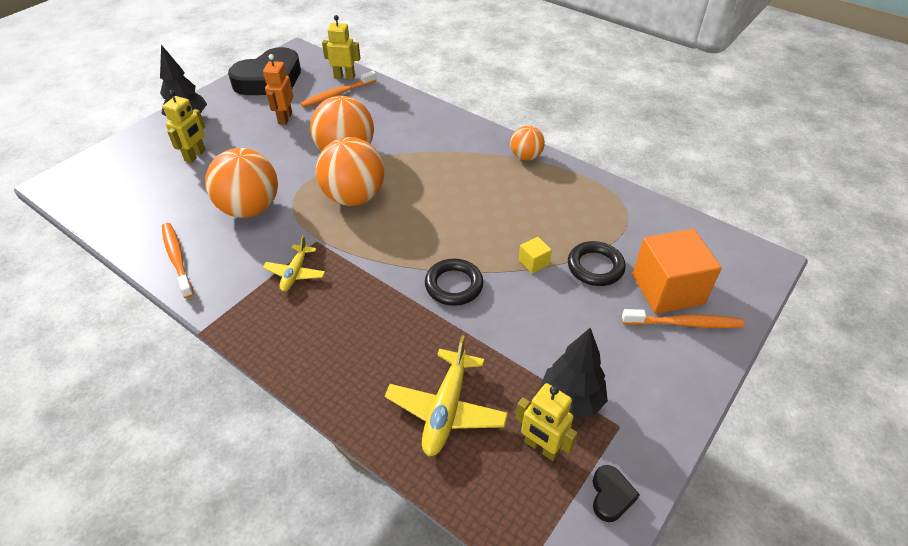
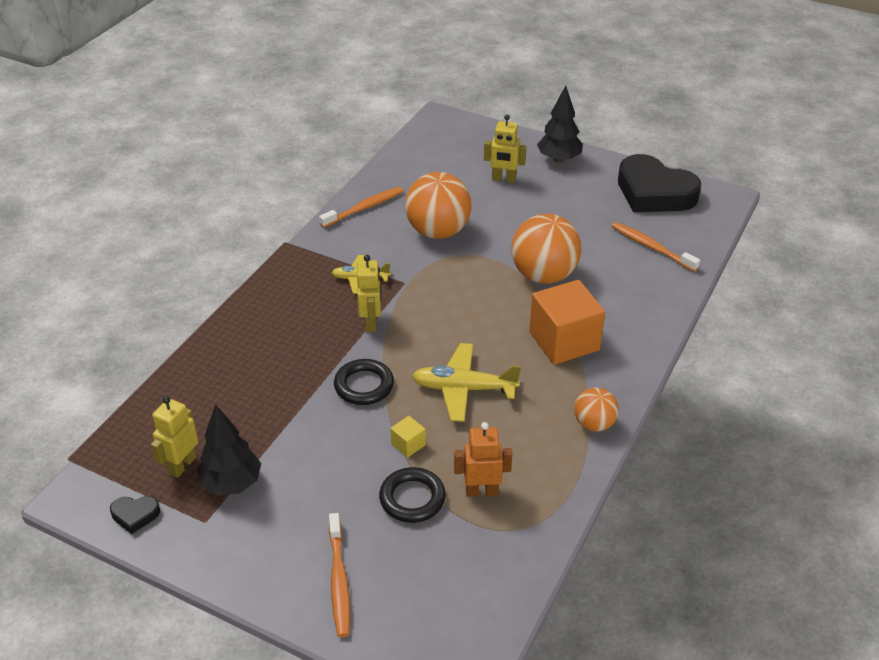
camera: 80 degrees right, 5 degrees down
orange robot [263,54,293,125] -> orange robot moved to [454,422,512,497]
orange ball [316,137,384,206] -> none
yellow robot [322,15,361,80] -> yellow robot moved to [357,255,381,332]
yellow plane [385,335,508,457] -> yellow plane moved to [412,343,521,422]
orange cube [632,229,722,314] -> orange cube moved to [529,280,605,365]

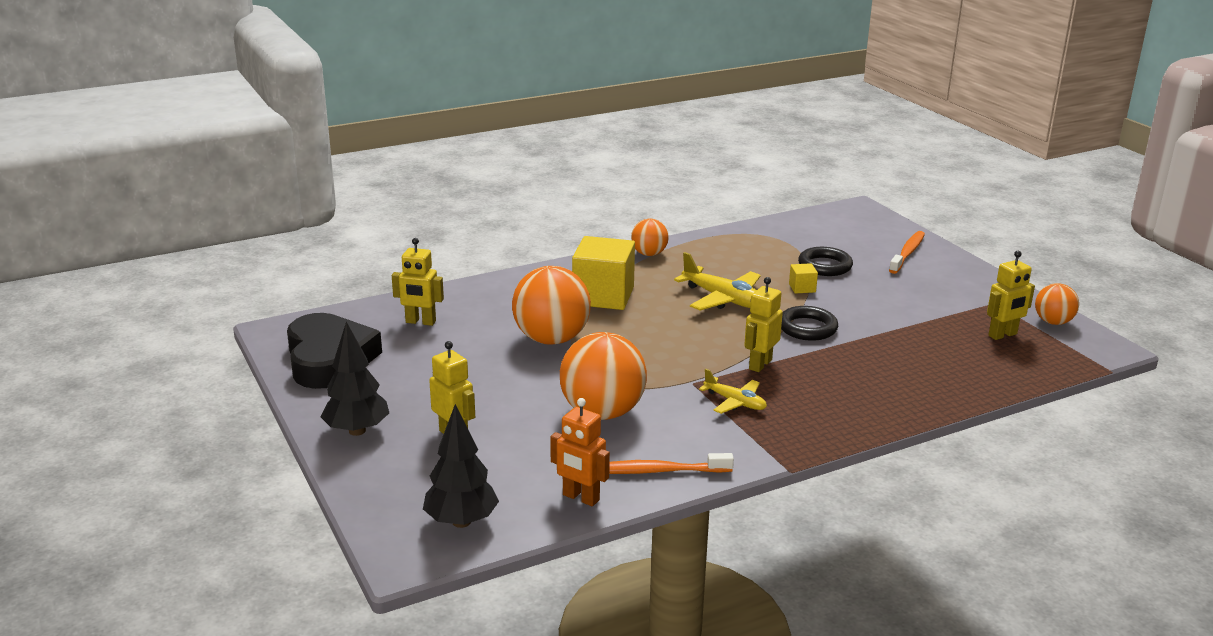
camera: 145 degrees left, 15 degrees down
black heart [110,496,160,534] -> orange ball [1035,283,1079,325]
black tree [197,404,261,495] -> black tree moved to [423,404,499,528]
orange robot [454,422,512,497] -> orange robot moved to [550,398,610,506]
orange cube [529,280,605,365] -> yellow cube [572,236,635,310]
orange toothbrush [612,222,700,272] -> yellow robot [392,238,444,326]

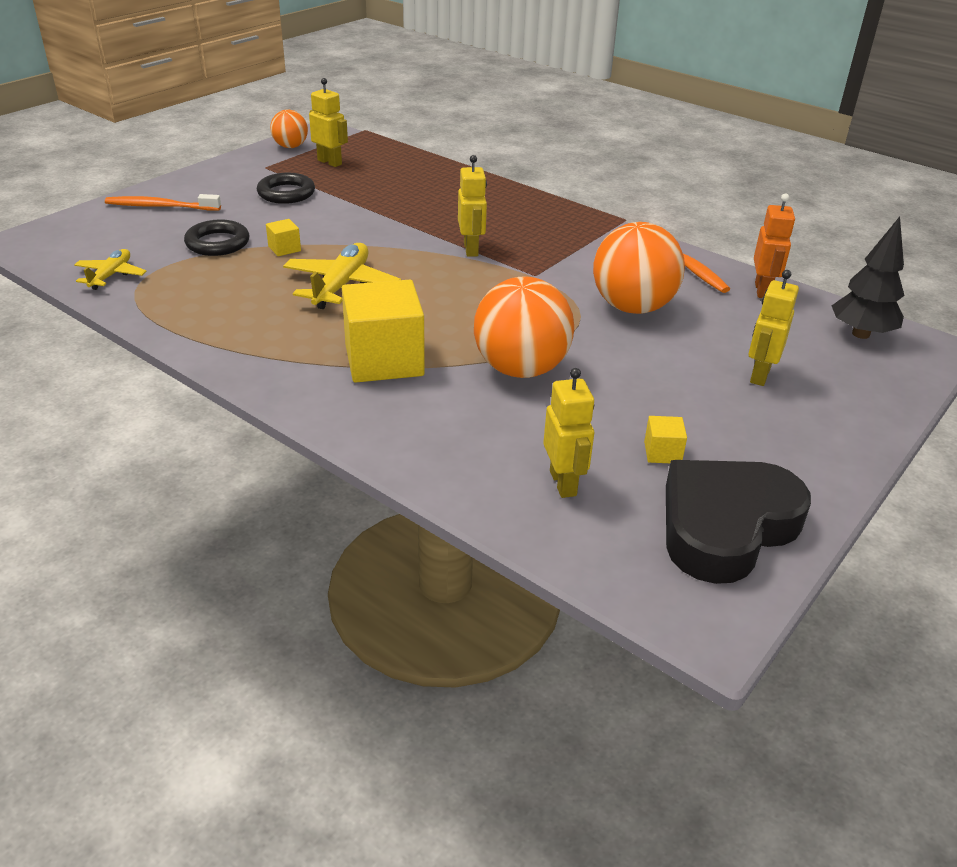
camera: 115 degrees left, 10 degrees up
black tree [320,322,389,436] -> none
orange ball [631,218,669,256] -> none
yellow plane [699,369,767,414] -> yellow plane moved to [74,249,147,290]
yellow robot [744,277,783,372] -> yellow robot turned 105 degrees counterclockwise [458,155,487,257]
black ring [781,306,838,341] -> black ring moved to [257,173,315,204]
none -> yellow cube [644,416,687,463]

